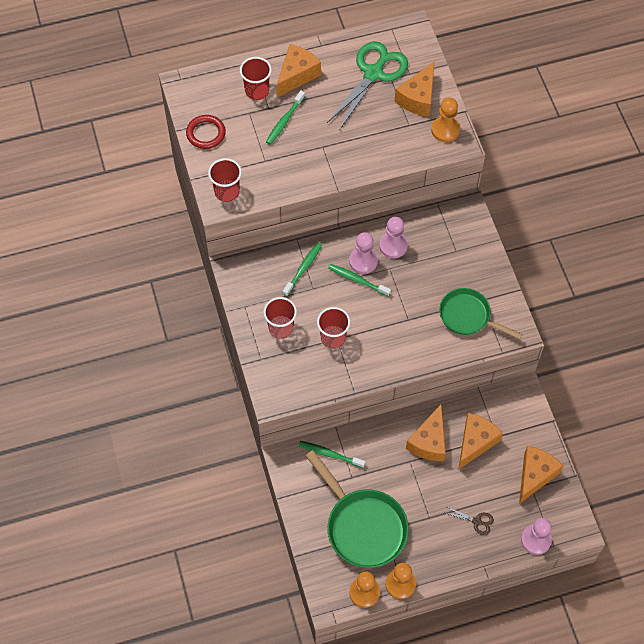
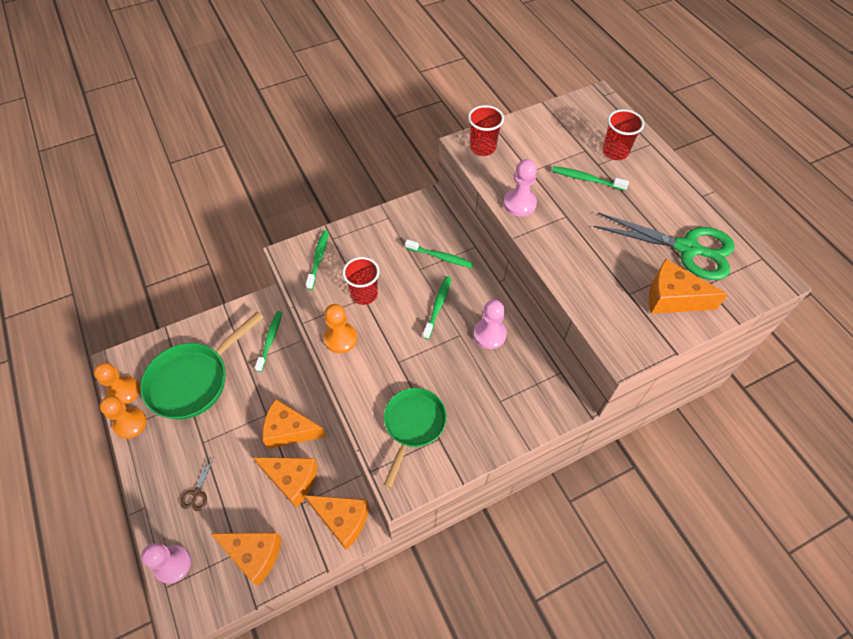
camera: 80 degrees right, 5 degrees down
red ring [186,115,226,149] -> none
red cup [263,297,297,339] -> none
orange cheese [277,44,321,97] -> orange cheese moved to [304,495,369,550]
pink pawn [349,232,378,274] -> pink pawn moved to [503,159,537,217]
orange pawn [431,98,460,142] -> orange pawn moved to [324,304,357,353]
none -> green toothbrush [306,230,329,290]

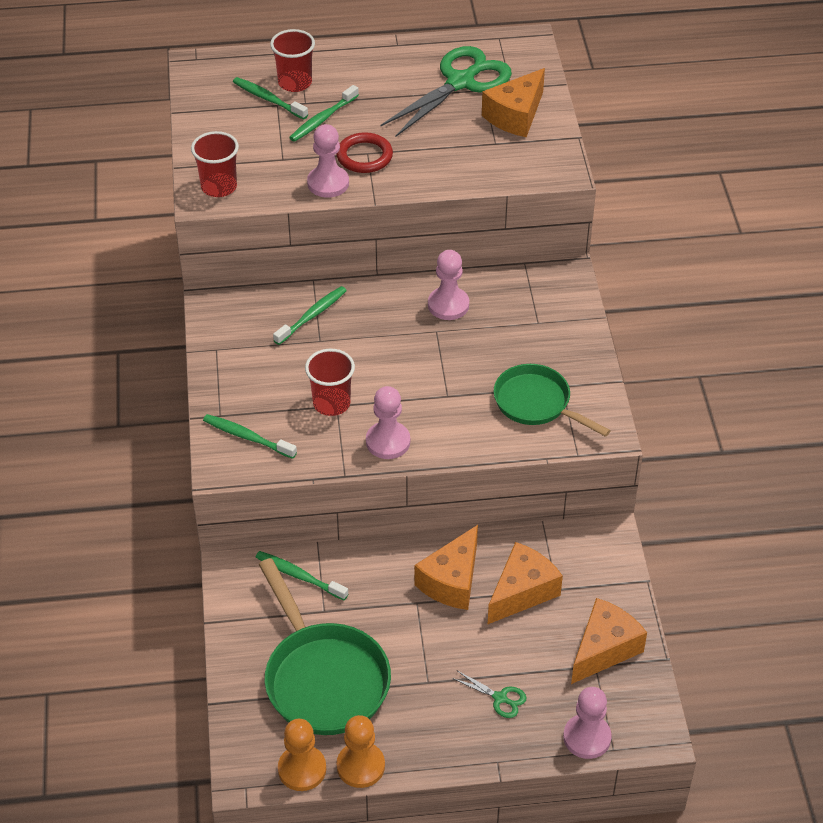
camera: 70 degrees left, 10 degrees down
brown scissors [180,456,214,511] -> green scissors [452,671,527,718]
orange cheese [304,495,369,550] -> none
orange pawn [324,304,357,353] -> pink pawn [366,386,410,459]
green toothbrush [423,276,452,339] -> green toothbrush moved to [233,77,308,120]
none -> red ring [336,132,393,173]

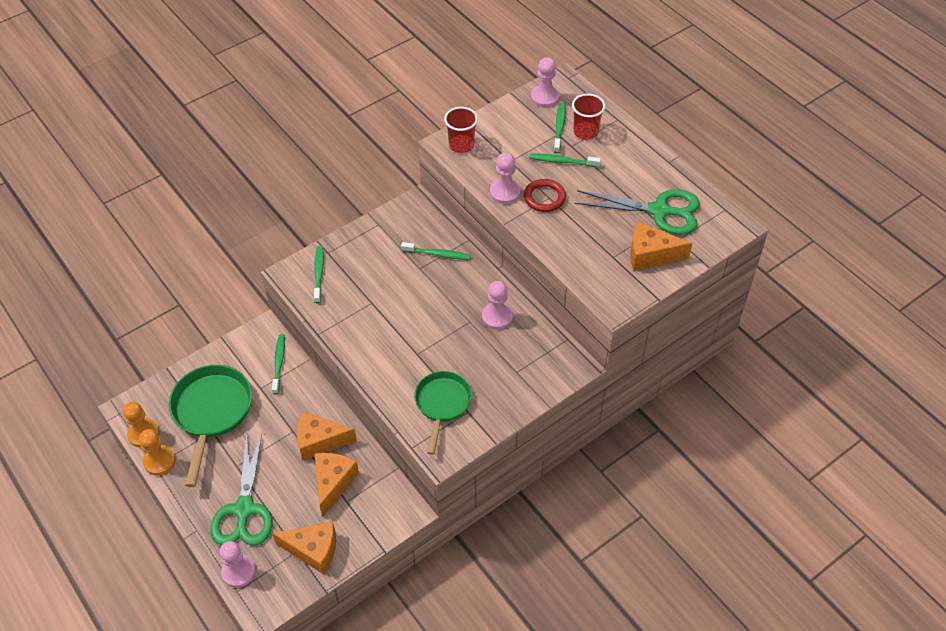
camera: 60 degrees right, 5 degrees up
green pan [259,558,391,735] -> green pan turned 150 degrees clockwise [169,365,252,487]
red cup [305,349,355,416] -> none
pink pawn [366,386,410,459] -> pink pawn moved to [531,57,559,108]
green scissors [452,671,527,718] -> green scissors [210,433,273,546], size x2.42
orange cheese [488,542,563,624] -> orange cheese turned 90 degrees counterclockwise [315,453,359,517]

